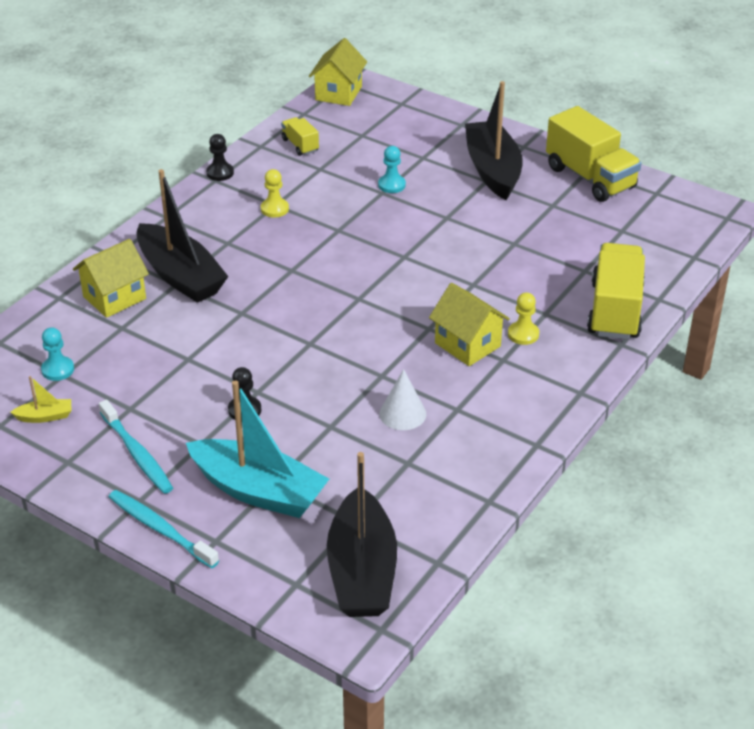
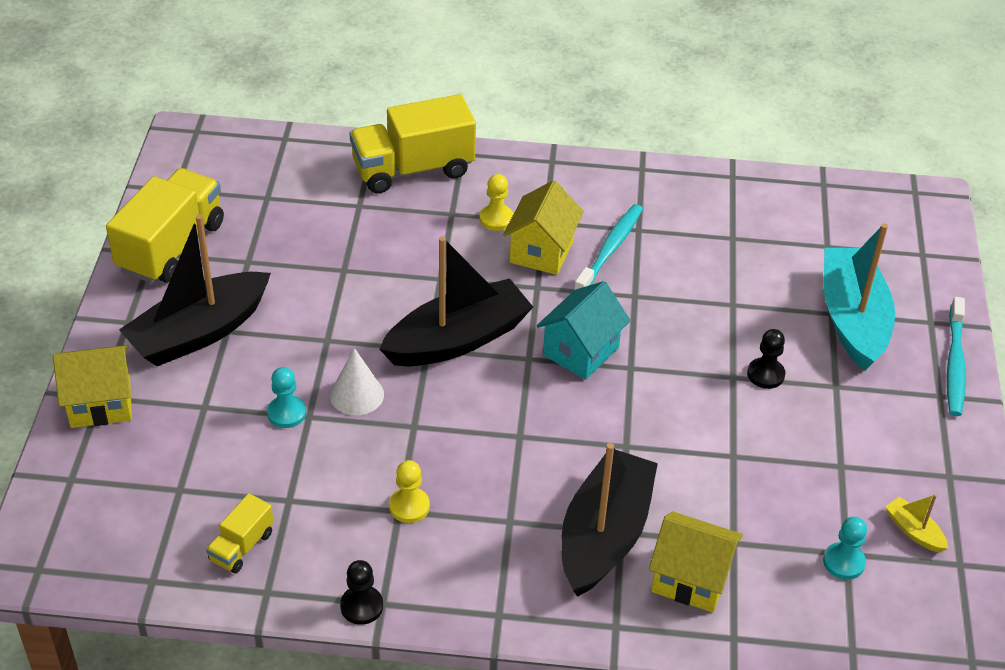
camera: 120 degrees left, 5 degrees up
turquoise toothbrush [99,400,173,494] -> turquoise toothbrush moved to [574,204,643,290]
yellow house [309,38,367,106] -> yellow house moved to [53,345,132,428]
black boat [327,452,397,617] -> black boat moved to [379,236,533,366]
white cone [379,369,426,430] -> white cone moved to [330,348,384,416]
none -> turquoise house [537,281,631,380]

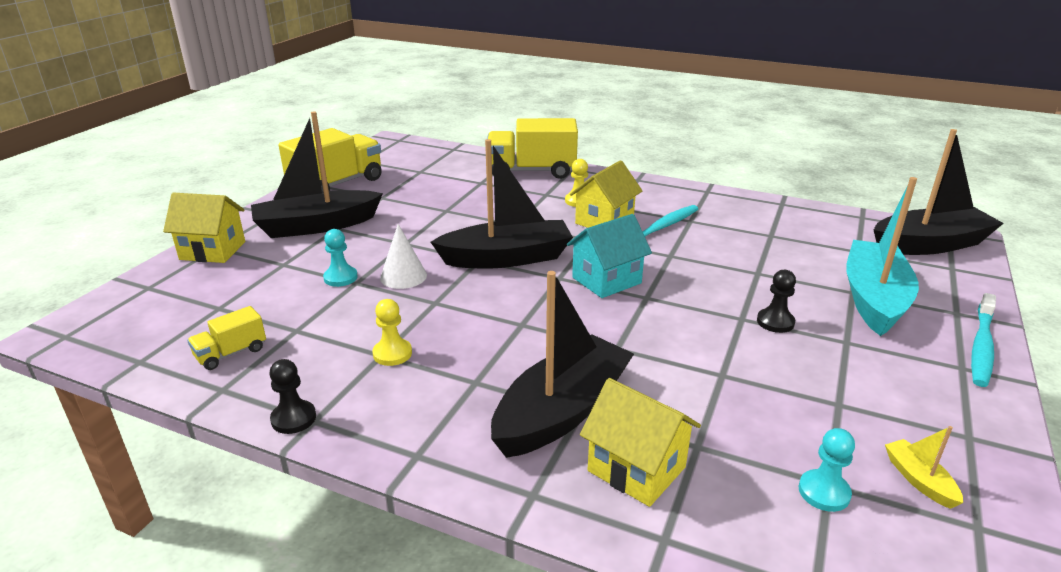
camera: 20 degrees right, 15 degrees down
none -> black boat [874,129,1004,255]

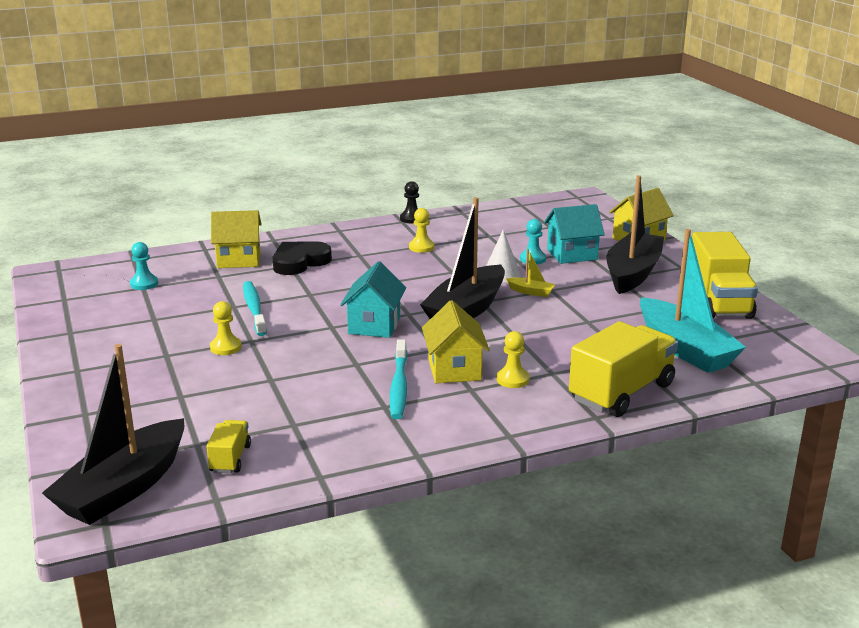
camera: 135 degrees right, 5 degrees down
yellow truck [187,306,266,370] -> yellow truck moved to [206,420,251,473]
black boat [491,271,634,458] -> black heart [273,241,332,275]
black pawn [757,270,796,333] -> yellow pawn [210,301,242,355]
turquoise boat [847,177,919,336] -> turquoise boat moved to [640,229,746,373]
yellow boat [885,426,963,509] -> yellow boat moved to [506,249,556,297]
turquoise toothbrush [971,293,996,387] -> turquoise toothbrush moved to [243,281,267,336]
none -> turquoise house [544,204,605,264]

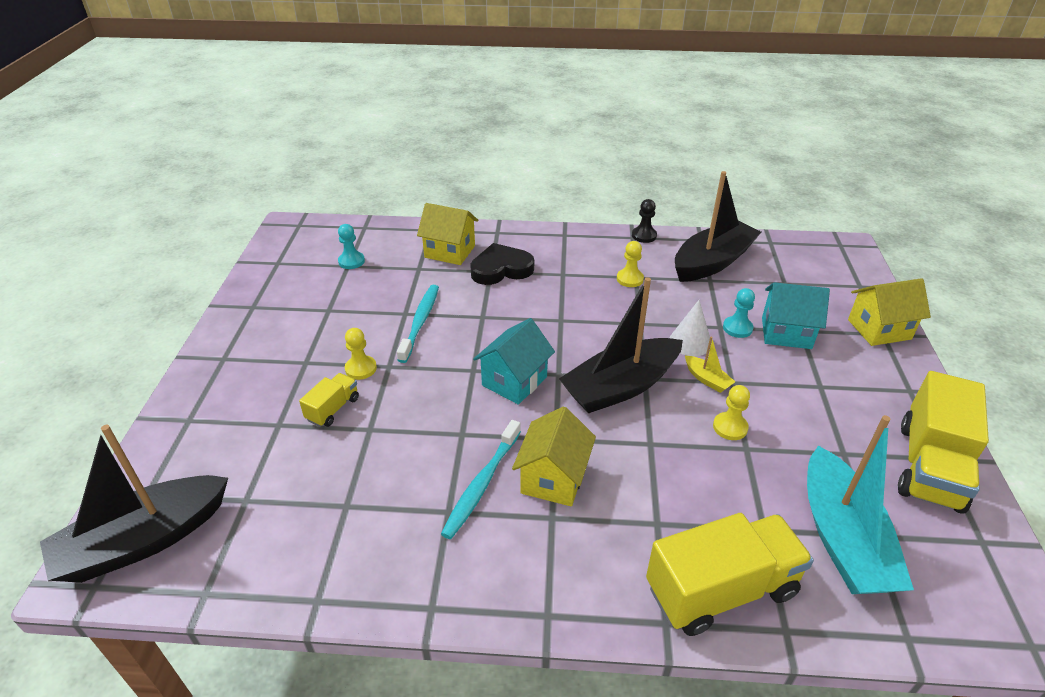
camera: 25 degrees right, 15 degrees up
yellow truck [206,420,251,473] -> yellow truck moved to [299,373,359,427]
yellow pawn [497,331,529,388] -> yellow pawn moved to [713,385,750,440]
black boat [606,175,664,294] -> black boat moved to [675,171,761,282]

